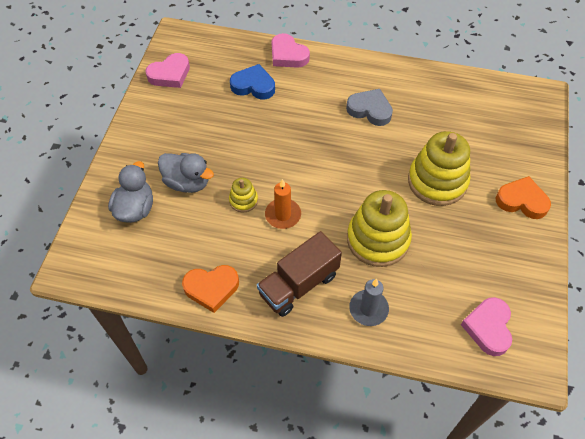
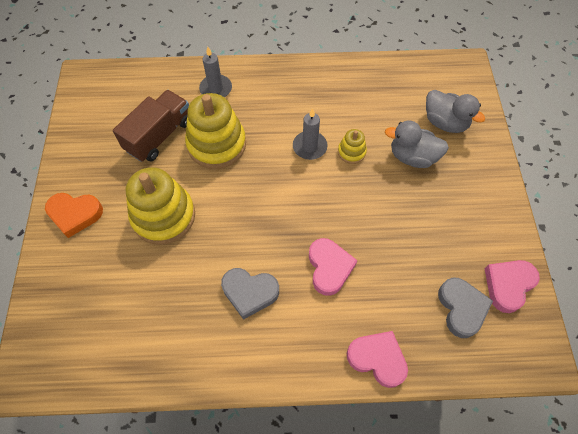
camera: 165 degrees right, 5 degrees up
grey duck [108,161,153,223] -> grey duck turned 45 degrees counterclockwise [426,90,485,133]
orange heart [182,265,239,313] -> none
blue heart [230,64,275,100] -> none
brown truck [257,231,342,317] -> brown truck moved to [113,90,189,162]
orange candle [265,179,301,229] -> grey candle [293,108,328,160]
pink heart [461,297,512,356] -> pink heart moved to [309,238,358,296]
none -> grey heart [438,278,493,338]

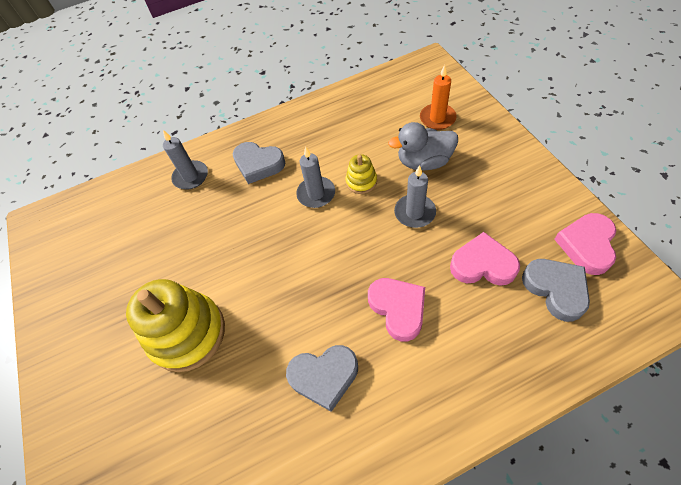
camera: 15 degrees left, 5 degrees down
orange heart [45,193,103,238] -> none
brown truck [113,90,189,162] -> none
yellow stacking toy [185,93,246,169] -> none
pink heart [347,331,408,388] -> pink heart moved to [450,232,520,286]
grey duck [426,90,485,133] -> orange candle [420,65,457,130]
none -> grey heart [233,142,285,184]
none -> grey candle [394,165,436,228]

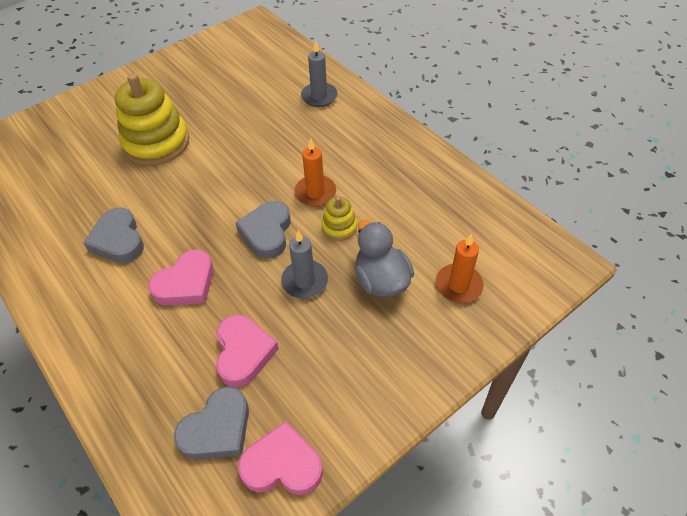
camera: 70 degrees right, 5 degrees down
grey heart [233,142,285,184] -> grey heart moved to [236,201,291,259]
grey candle [296,146,335,208] -> orange candle [294,138,336,207]

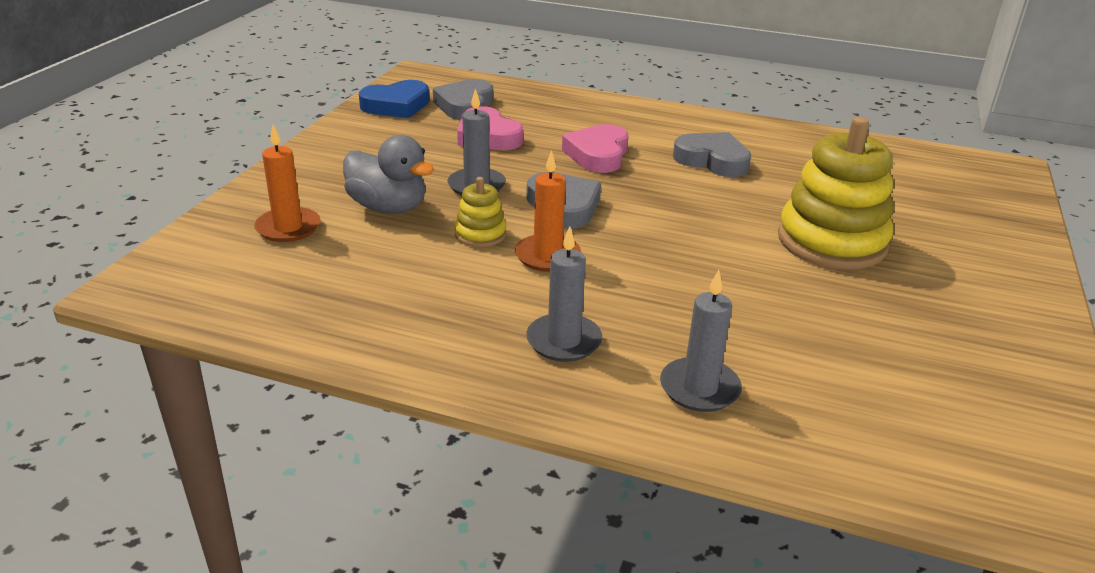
camera: 145 degrees right, 20 degrees down
pink heart [238,421,323,495] -> blue heart [359,80,429,118]
none -> grey candle [526,226,603,362]

